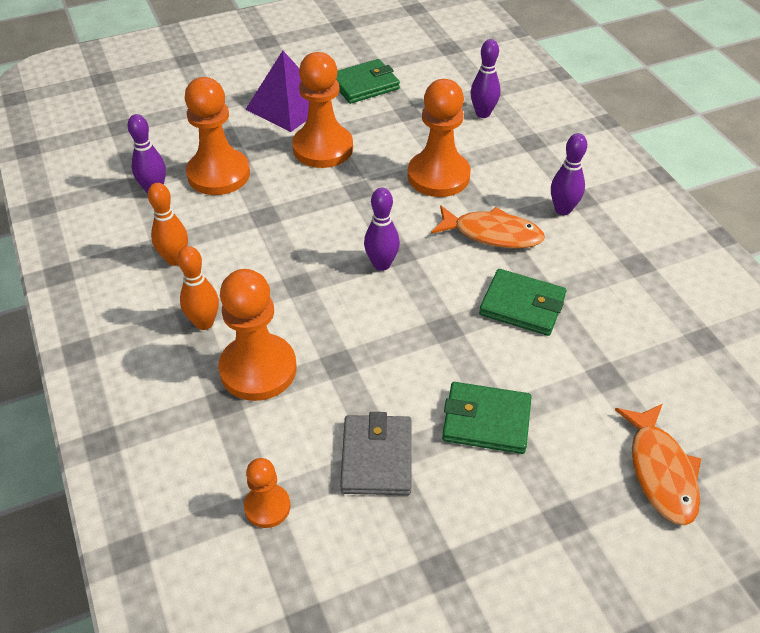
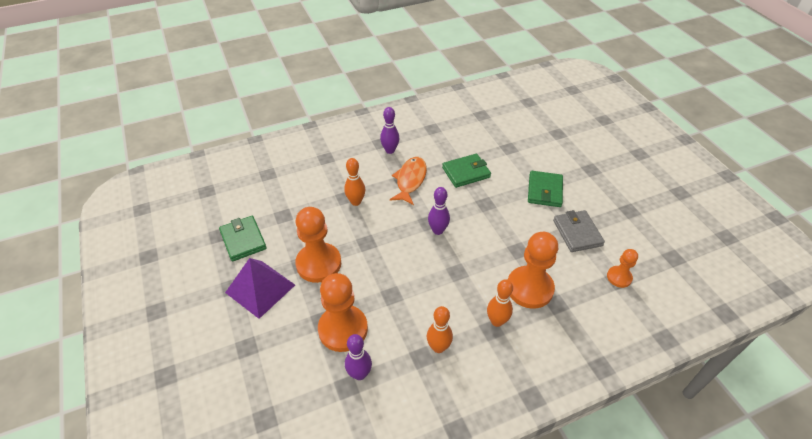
camera: 90 degrees left, 0 degrees up
grey wallet [340,412,412,495] -> grey wallet turned 75 degrees clockwise [553,210,605,252]
orange pawn [408,79,471,197] -> orange bowling pin [344,158,365,206]
purple bowling pin [470,39,500,118] -> none
green wallet [479,269,566,336] -> green wallet turned 45 degrees clockwise [442,154,491,188]
orange fish [615,404,701,525] -> none

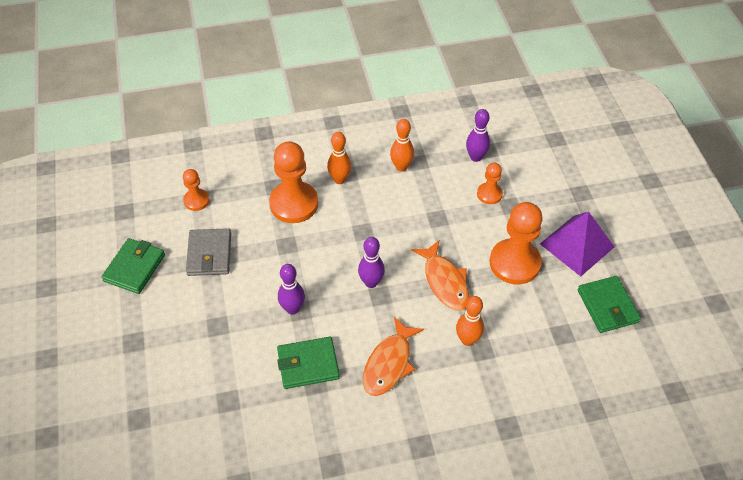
camera: 170 degrees left, 5 degrees up
orange pawn [318,273,368,352] -> orange pawn [477,163,503,204], size x0.53
purple bowling pin [380,107,399,154] -> purple bowling pin moved to [278,264,305,315]
green wallet [528,171,563,207] -> green wallet moved to [102,238,165,294]
none -> orange fish [411,240,469,311]

